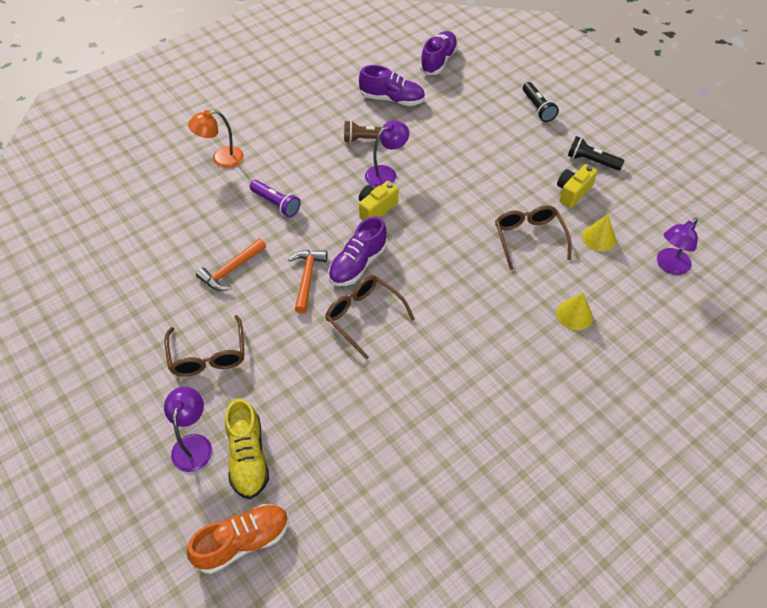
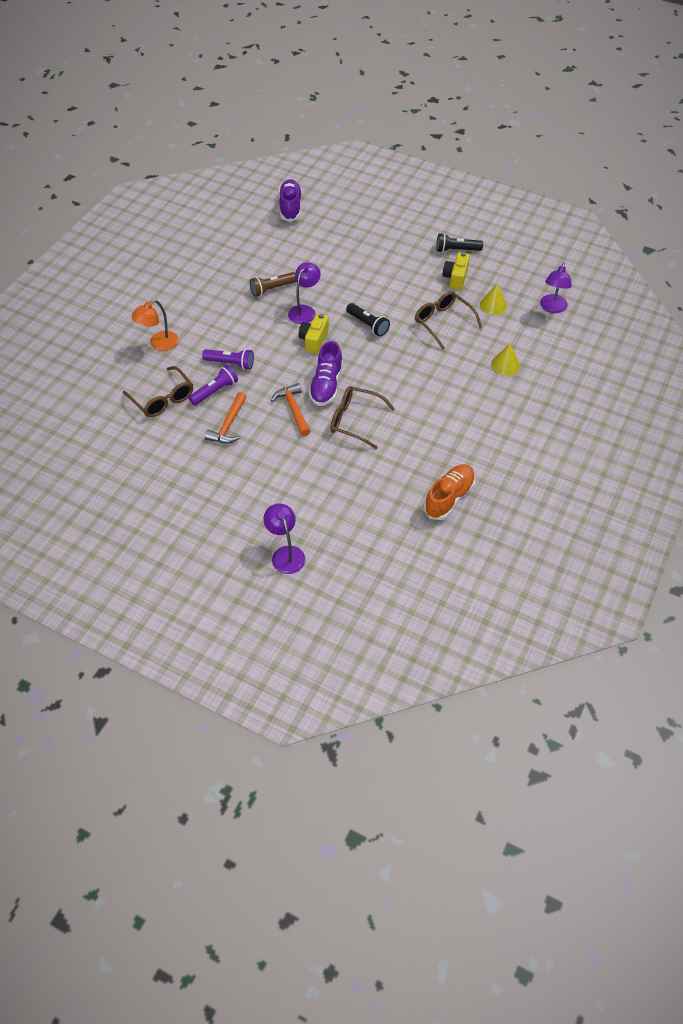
camera: 25 degrees left, 0 degrees up
brown glasses [165,315,245,377] -> brown glasses moved to [123,366,193,417]
orange shoe [187,504,289,574] -> orange shoe moved to [424,464,476,520]
yellow shoe [225,398,269,499] -> none
purple shoe [359,65,425,106] -> none
black flashlight [523,82,559,122] -> black flashlight moved to [346,303,390,336]
none -> purple flashlight [189,365,238,405]

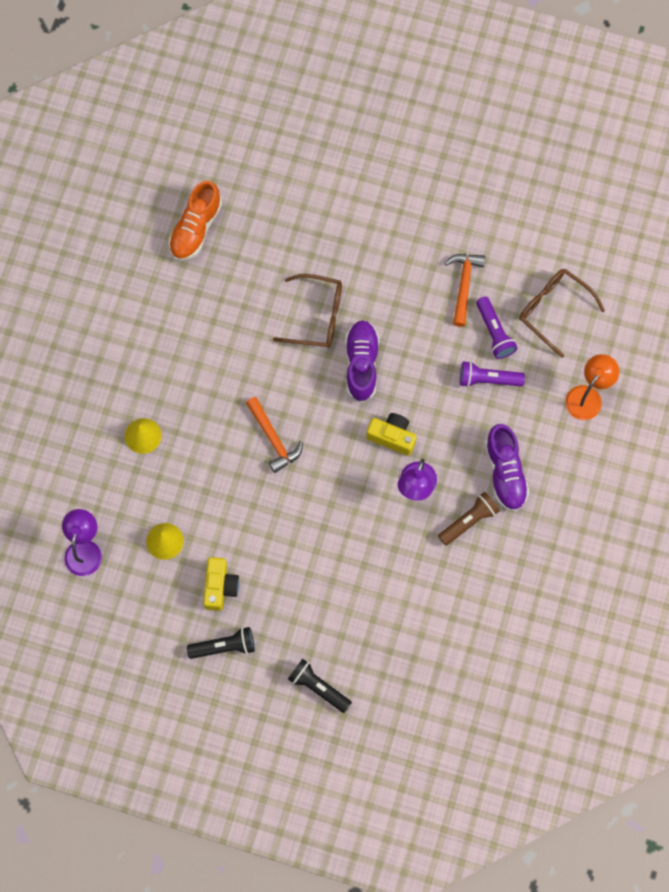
camera: 170 degrees right, 20 degrees up
purple flashlight [189,365,238,405] -> purple flashlight turned 60 degrees counterclockwise [476,297,518,359]
purple lamp [263,503,305,574] -> none
orange hammer [271,383,311,436] -> orange hammer moved to [246,397,303,473]
purple shoe [279,179,302,222] -> purple shoe moved to [485,424,529,512]
yellow camera [299,313,329,354] -> yellow camera turned 75 degrees counterclockwise [366,413,417,456]
black flashlight [346,303,390,336] -> black flashlight moved to [288,659,352,713]
brown glasses [415,291,482,350] -> none

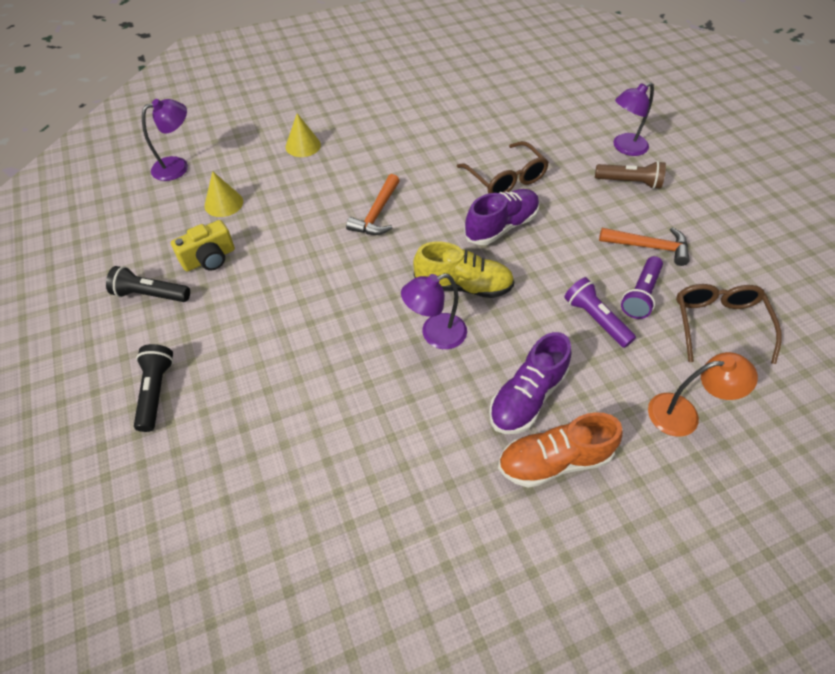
camera: 50 degrees right, 20 degrees down
orange shoe [169,181,222,261] -> orange shoe moved to [498,412,623,488]
black flashlight [187,627,255,659] -> black flashlight turned 150 degrees clockwise [106,266,190,302]
yellow camera [366,413,417,456] -> yellow shoe [413,242,514,298]
brown flashlight [438,492,500,546] -> brown flashlight moved to [595,161,666,189]
orange hammer [444,254,485,327] -> orange hammer turned 45 degrees clockwise [599,227,690,266]
none -> purple lamp [613,82,654,156]

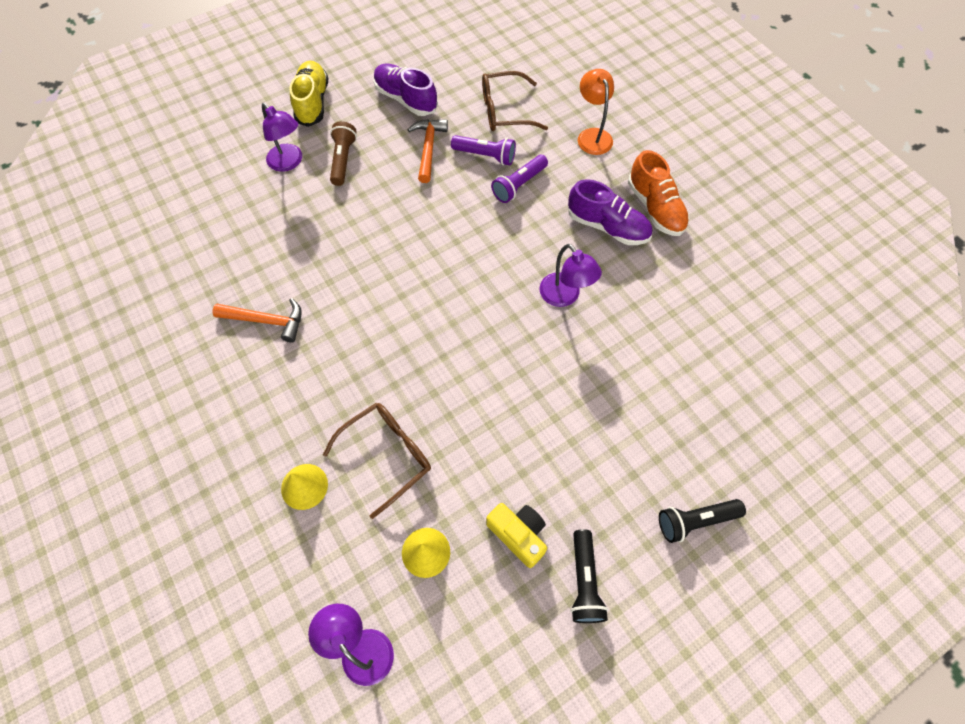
camera: 100 degrees left, 10 degrees up
orange hammer [346,174,400,235] -> orange hammer moved to [213,298,302,342]
yellow shoe [413,242,514,298] -> yellow shoe moved to [289,61,328,127]
brown glasses [457,141,549,194] -> brown glasses moved to [323,403,431,519]
purple shoe [464,189,539,245] -> purple shoe moved to [373,63,438,116]

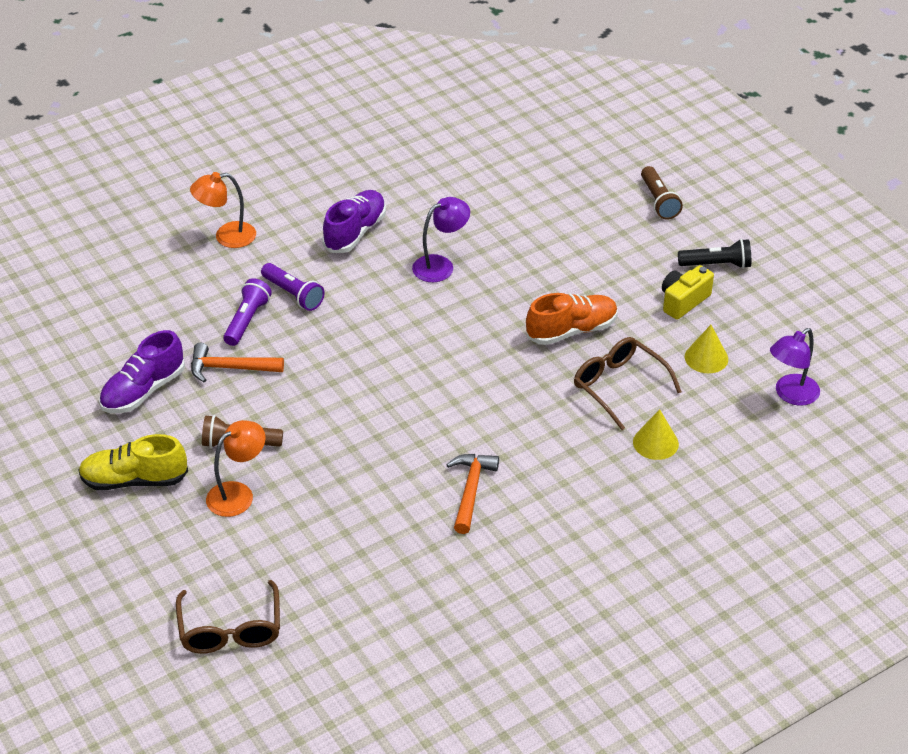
camera: 90 degrees left, 20 degrees down
purple lamp [262,103,302,172] -> orange lamp [206,420,266,517]
brown glasses [482,71,548,131] -> brown glasses moved to [176,580,280,654]
orange shoe [628,150,689,236] -> orange shoe moved to [526,293,618,345]
black flashlight [659,499,746,543] -> brown flashlight [641,166,683,220]

